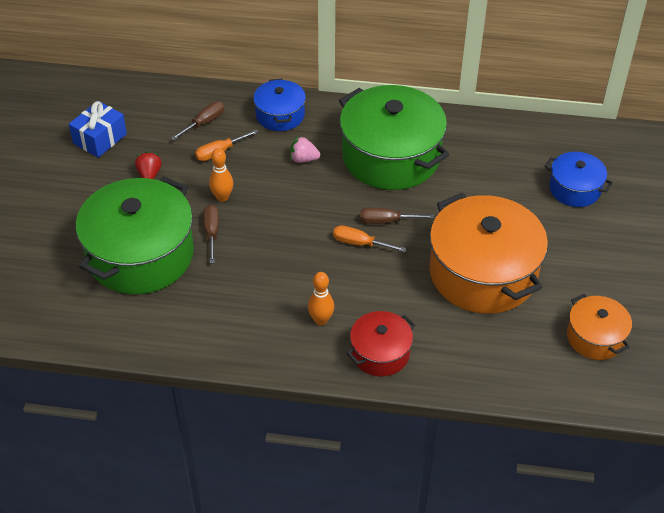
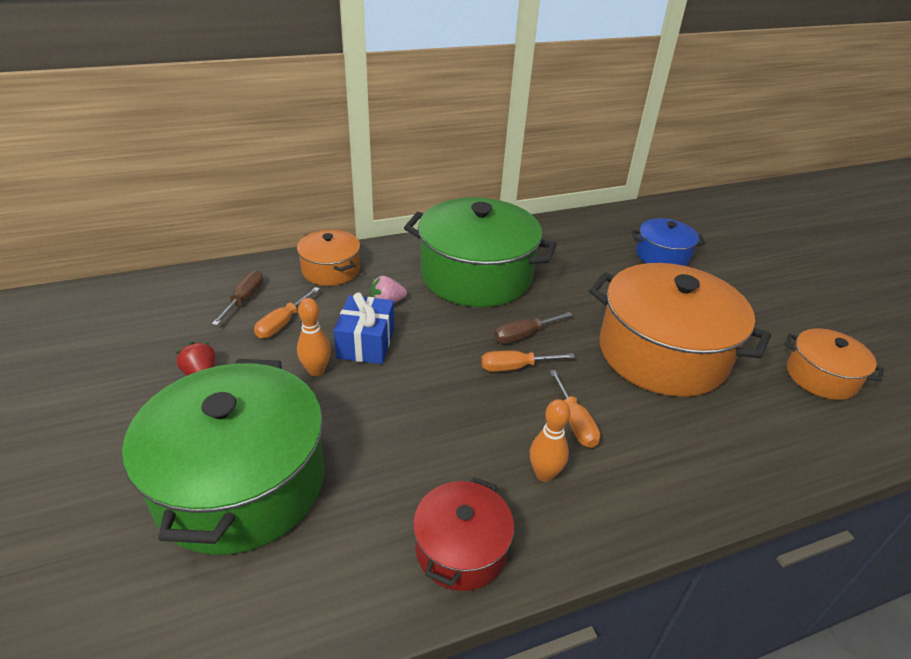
camera: 30 degrees left, 10 degrees down
blue gift [69,101,127,158] -> blue gift moved to [334,292,394,364]
brown screwdriver [203,205,219,263] -> none
blue pot [253,79,306,131] -> orange pot [297,230,360,286]
red pot [346,311,415,376] -> red pot moved to [413,477,514,591]
none -> orange screwdriver [550,370,600,448]

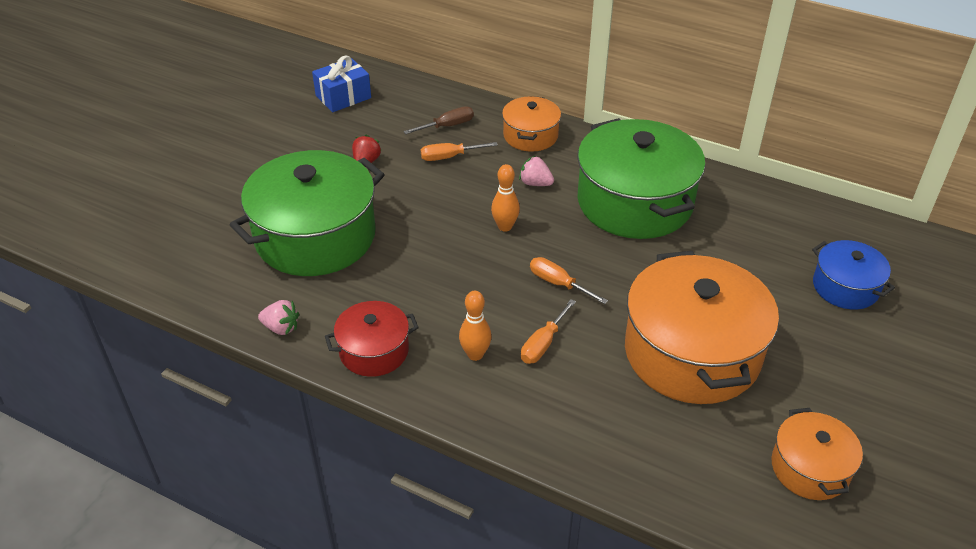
camera: 50 degrees right, 5 degrees up
orange bowling pin [297,298,331,376] -> orange bowling pin moved to [491,164,520,232]
blue gift [334,292,394,364] -> blue gift moved to [312,55,371,112]
brown screwdriver [494,312,573,344] -> none
none -> pink strawberry [258,300,299,335]

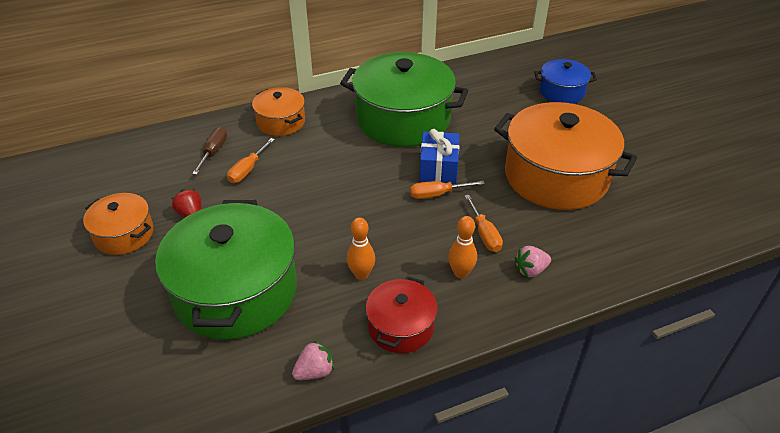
camera: 50 degrees left, 0 degrees up
blue gift [312,55,371,112] -> blue gift moved to [419,129,459,184]
orange bowling pin [491,164,520,232] -> orange bowling pin moved to [347,217,375,280]
pink strawberry [519,156,554,186] -> pink strawberry moved to [514,246,551,277]
orange pot [772,408,863,500] -> orange pot moved to [83,193,154,255]

